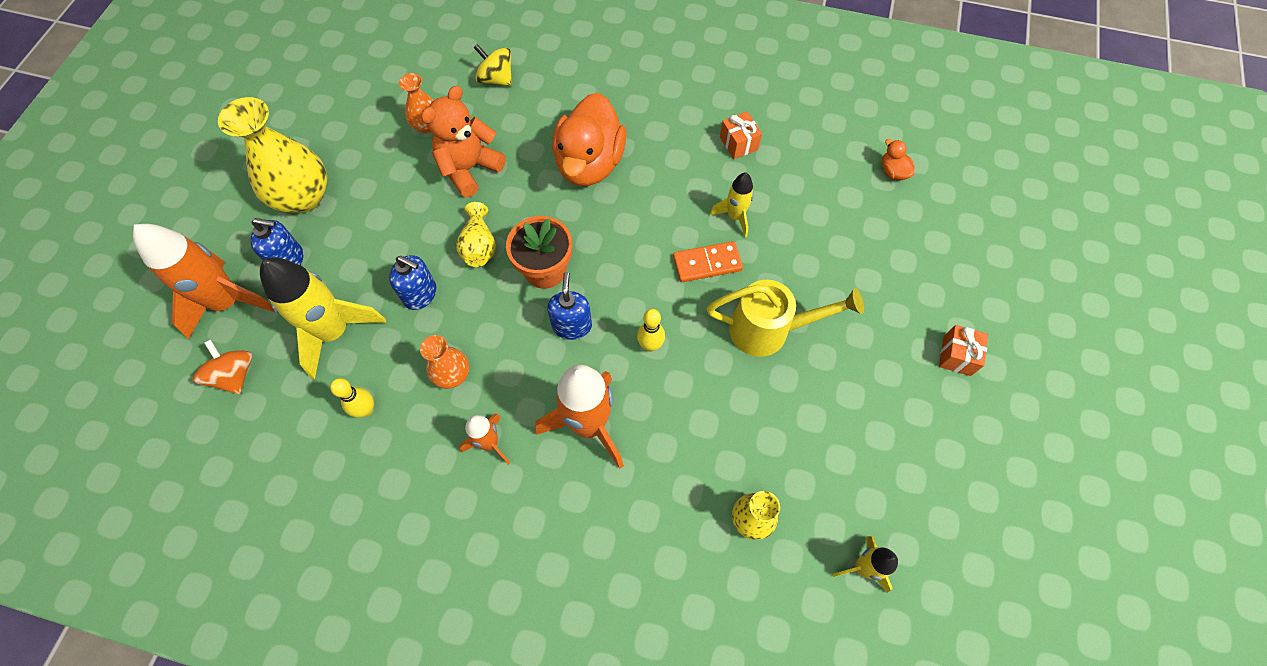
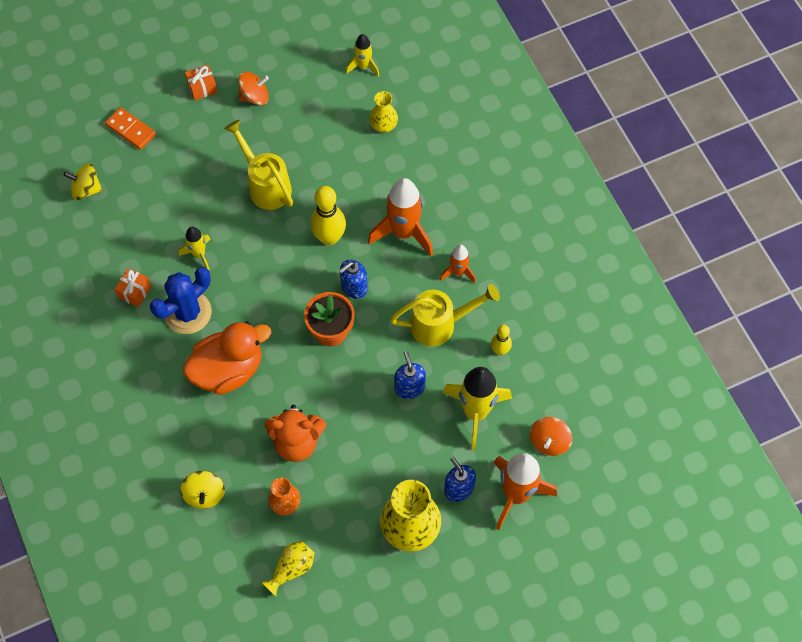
camera: 130 degrees left, 0 degrees up
orange vase [420,335,469,389] -> yellow watering can [390,284,500,347]
yellow vase [456,202,496,267] -> yellow vase moved to [262,541,315,596]
yellow bowling pin [637,309,665,352] -> yellow bowling pin [310,186,346,245], size x1.75
orange domino [673,241,743,282] -> orange domino moved to [105,107,156,150]
orange duck [882,139,915,181] -> yellow spinning top [64,164,102,200]
none -> blue cactus [150,267,212,334]
none -> orange spinning top [238,72,269,105]

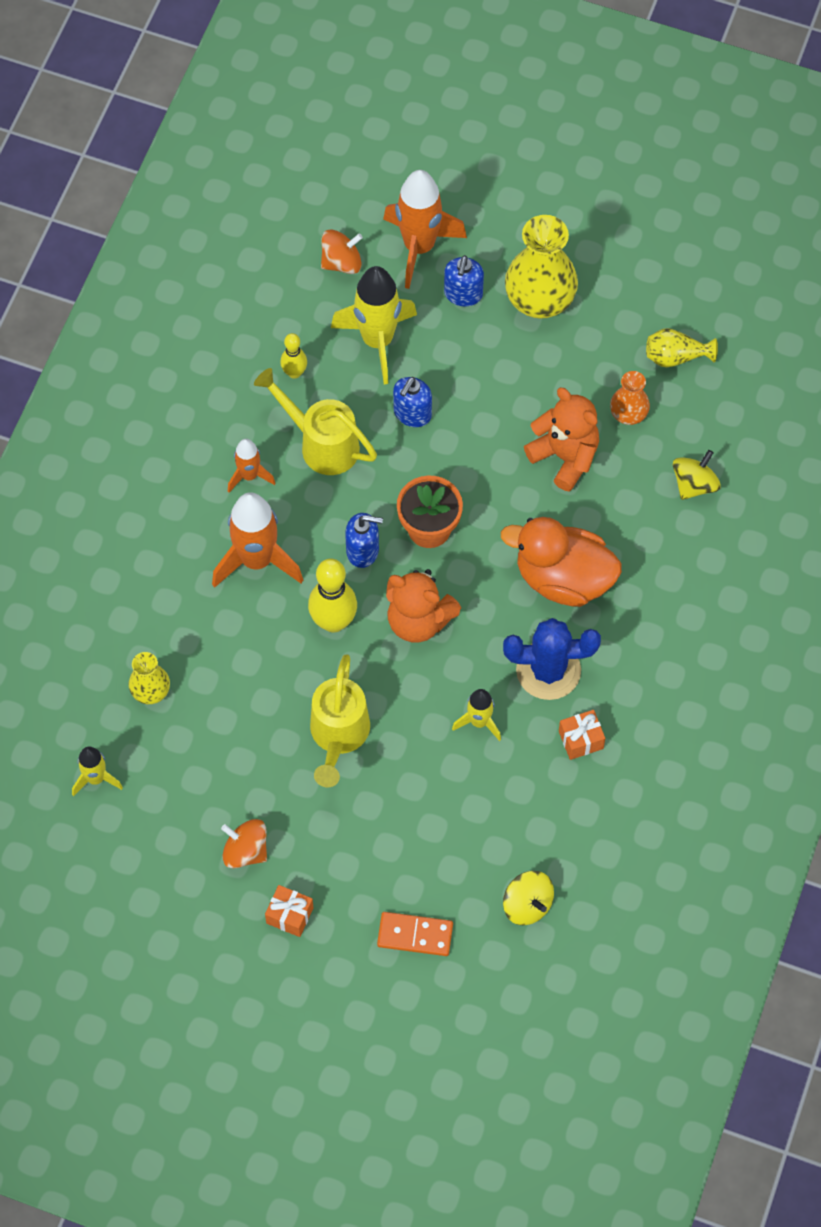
camera: 135 degrees left, 0 degrees up
orange domino [105,107,156,150] -> orange domino turned 75 degrees counterclockwise [377,912,453,956]
none -> orange teddy bear [386,569,461,643]

